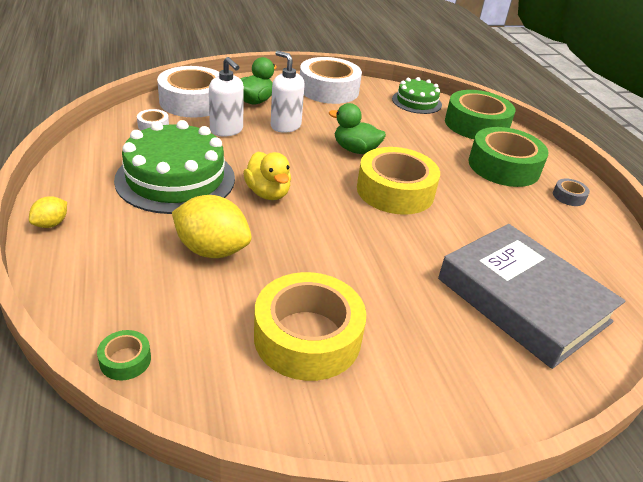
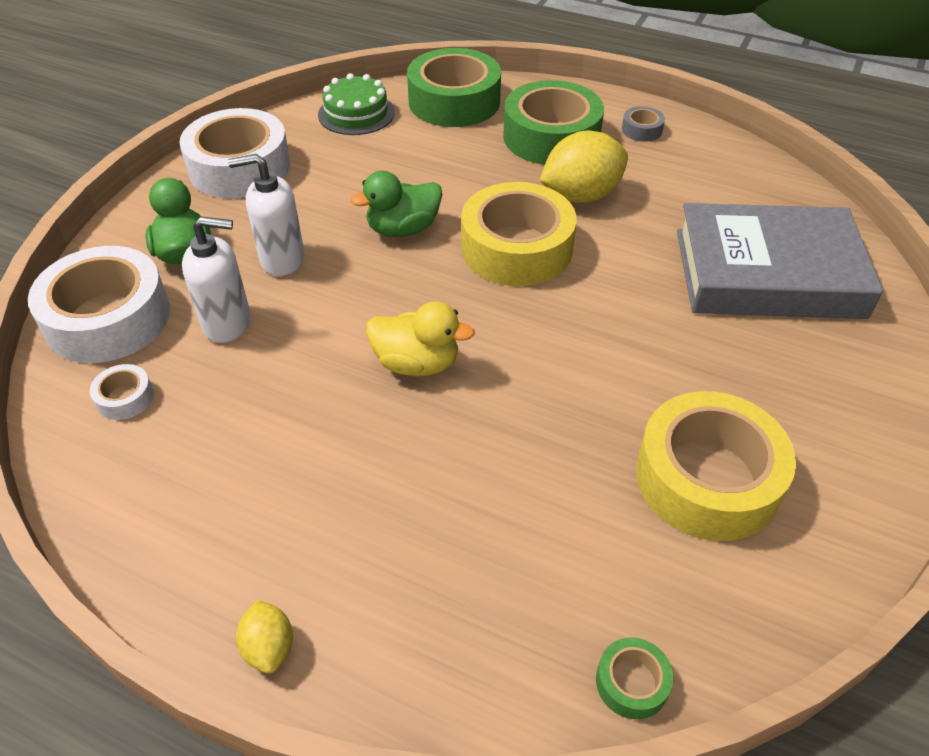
camera: 45 degrees left, 10 degrees up
green cake [114,120,235,214] -> none
yellow lemon [172,195,252,258] -> yellow lemon moved to [539,131,628,203]

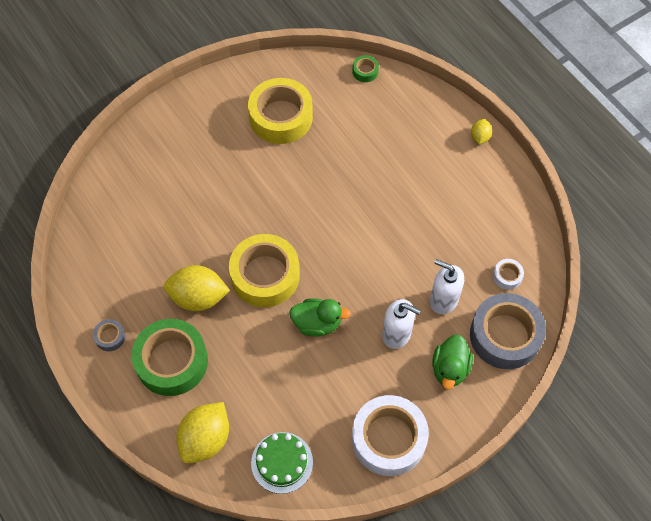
camera: 150 degrees left, 15 degrees up
white tape [28,246,170,363] -> grey tape [470,293,546,369]
yellow duck [366,301,475,376] -> none
green tape [407,48,501,127] -> yellow lemon [177,402,229,463]
grey book [677,203,883,319] -> none

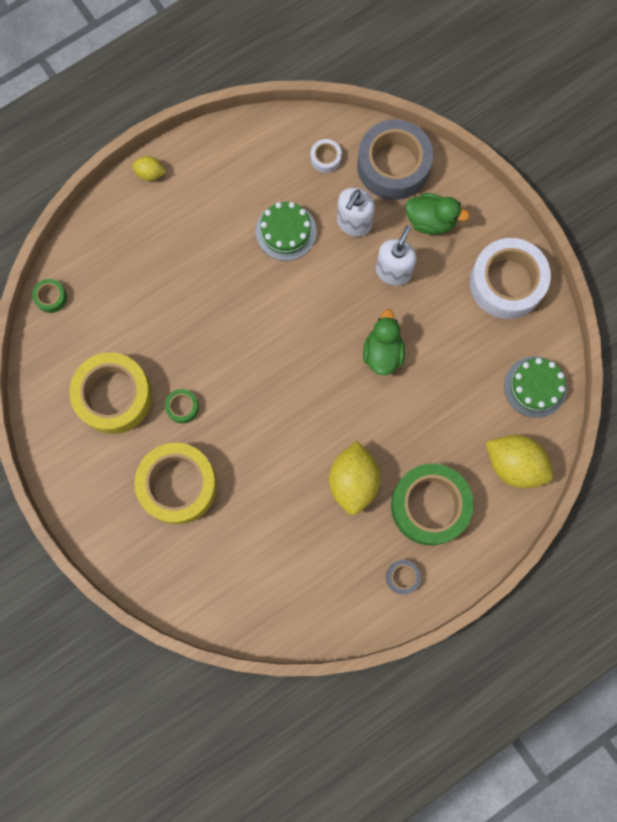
camera: 90 degrees left, 15 degrees up
yellow tape [229,234,300,307] -> yellow tape moved to [134,443,217,524]
none -> green tape [165,389,199,423]
none -> green cake [256,202,316,261]

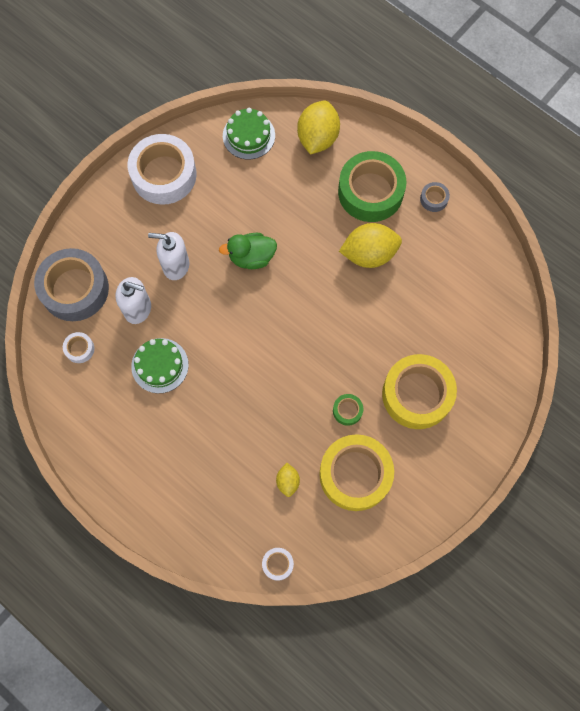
camera: 105 degrees left, 5 degrees down
green tape [32,279,67,313] -> white tape [262,548,294,581]
yellow lemon [132,156,166,181] -> yellow lemon moved to [276,463,300,497]
green duck [406,193,470,235] -> none

